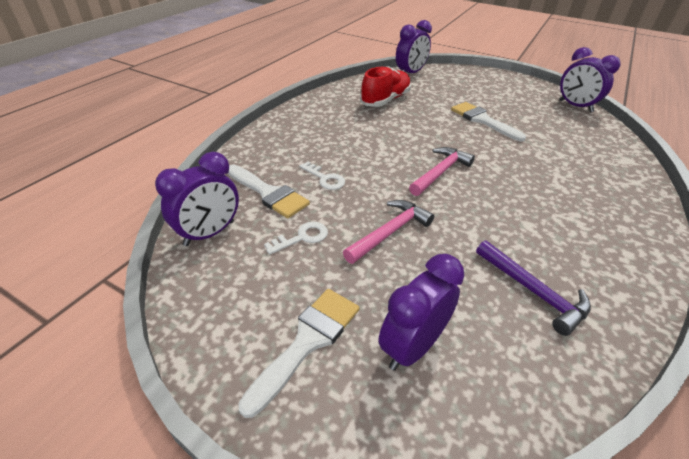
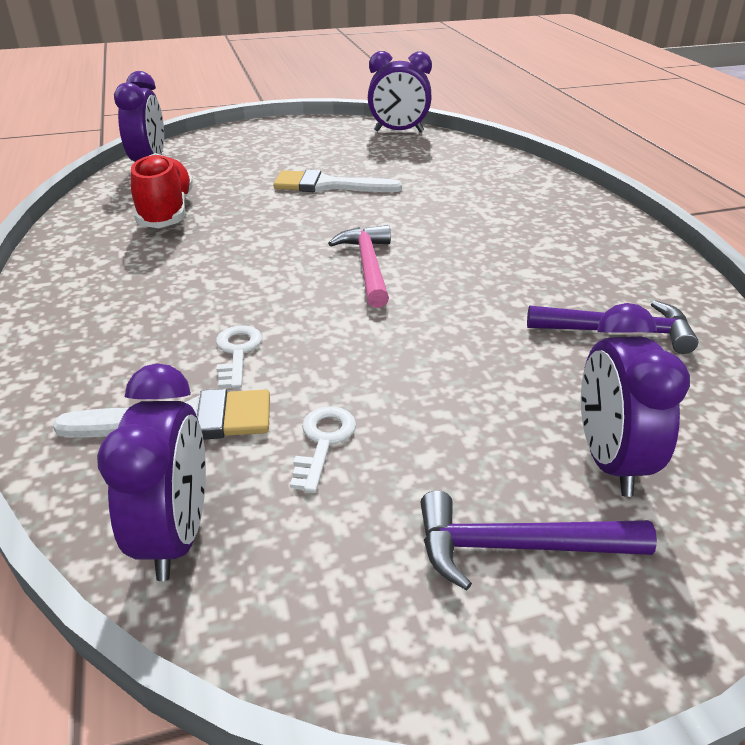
camera: 45 degrees left, 5 degrees down
white brush [238,289,359,418] -> purple hammer [420,491,657,590]
white key [299,162,345,190] -> white key turned 90 degrees counterclockwise [216,325,262,389]
pink hammer [343,200,434,264] -> none

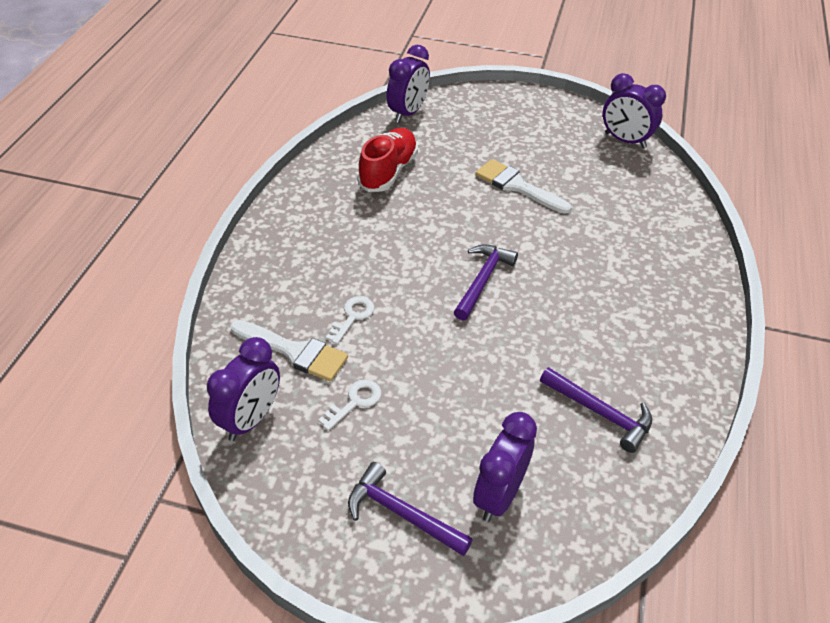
camera: 30 degrees right, 10 degrees up
pink hammer [328,225,391,308] -> purple hammer [454,245,518,321]

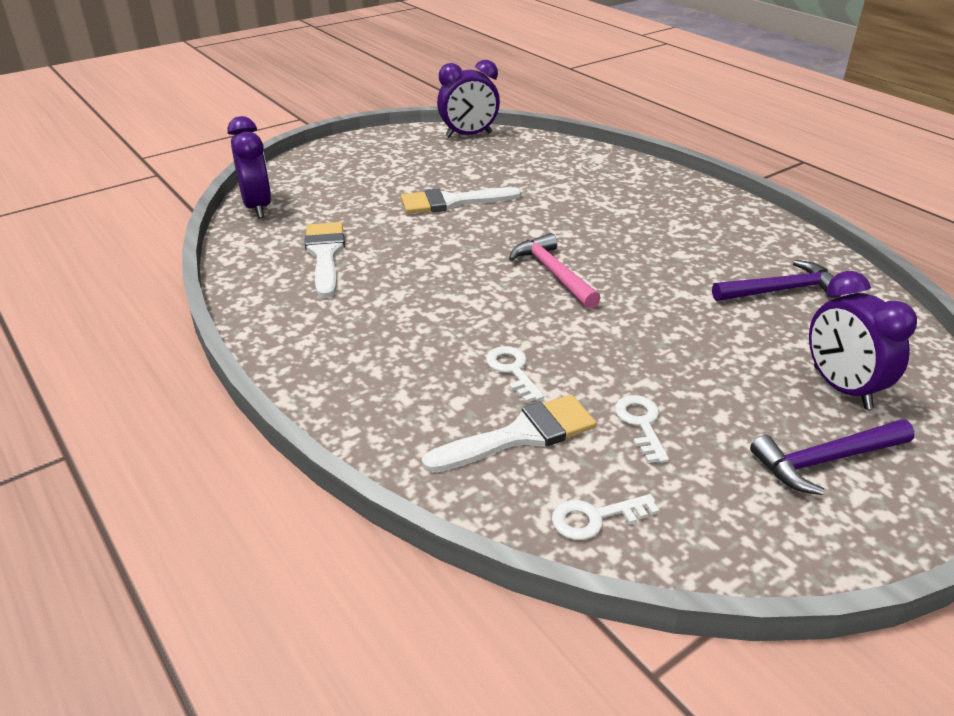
camera: 50 degrees left, 10 degrees down
purple clock [207,337,280,441] -> white key [552,494,659,540]
red shoe [357,128,418,192] -> white brush [305,222,345,298]
purple hammer [454,245,518,321] -> pink hammer [509,233,601,309]

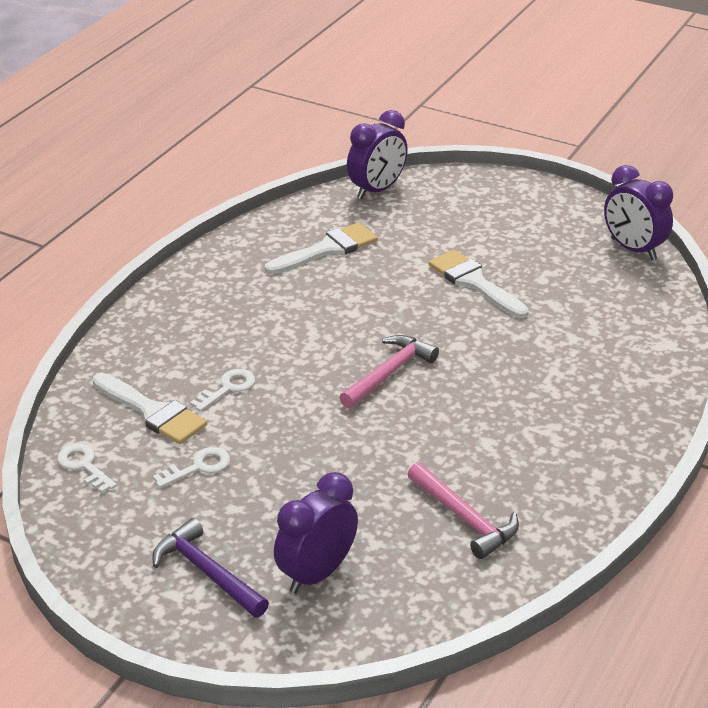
camera: 65 degrees right, 0 degrees up
purple hammer [712,260,841,301] -> pink hammer [407,462,519,559]

